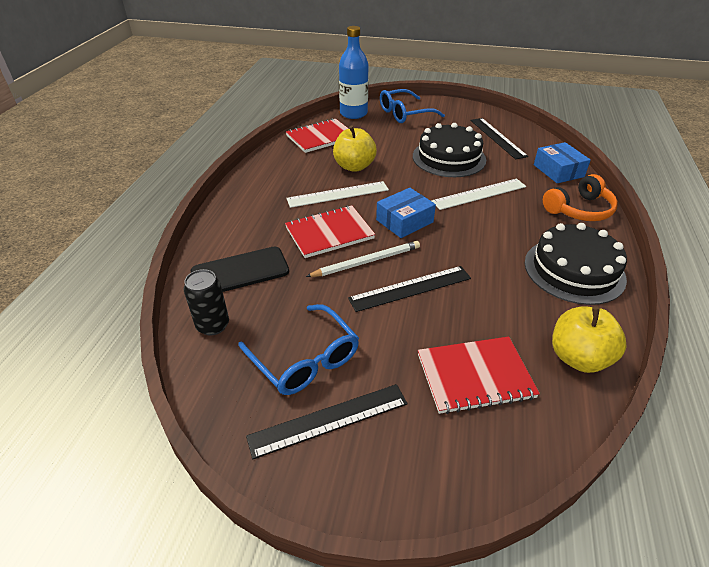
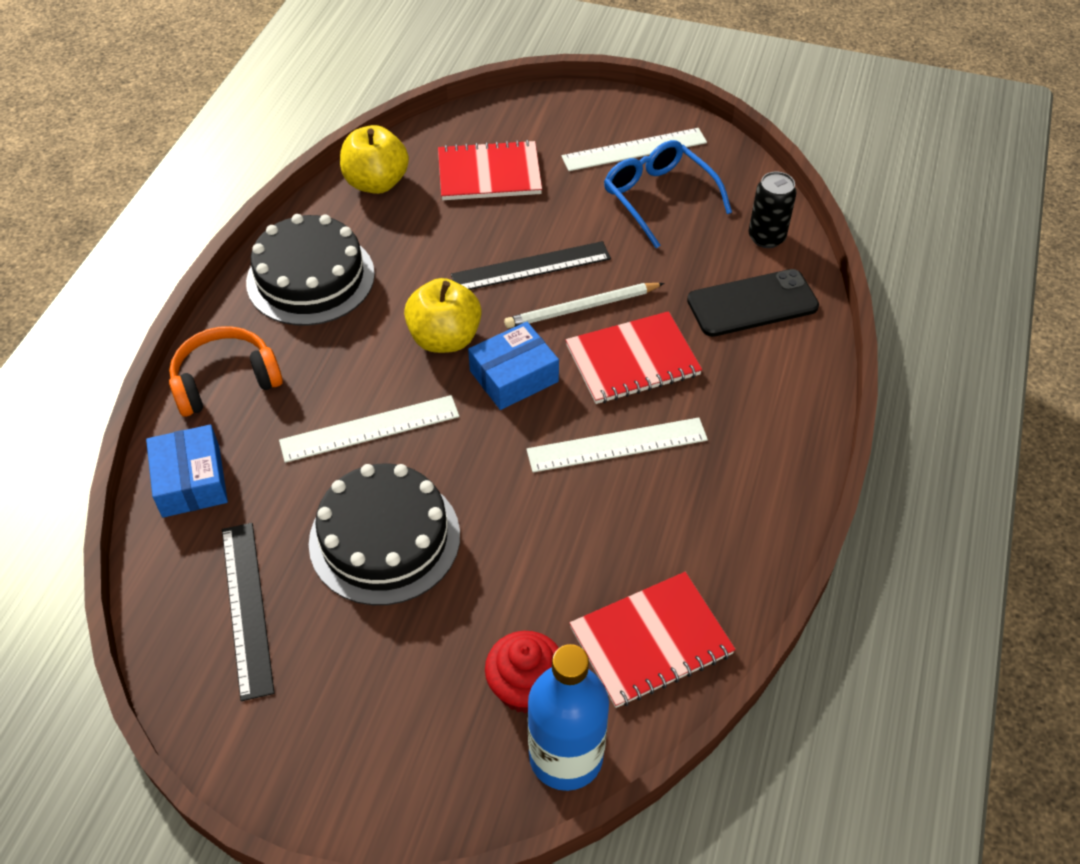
camera: 175 degrees left, 10 degrees up
black ruler [246,384,408,459] -> white ruler [562,128,707,171]
yellow apple [333,126,377,172] -> yellow apple moved to [404,278,482,353]
blue glasses [380,89,445,123] -> none
none -> red cupcake [485,631,559,713]

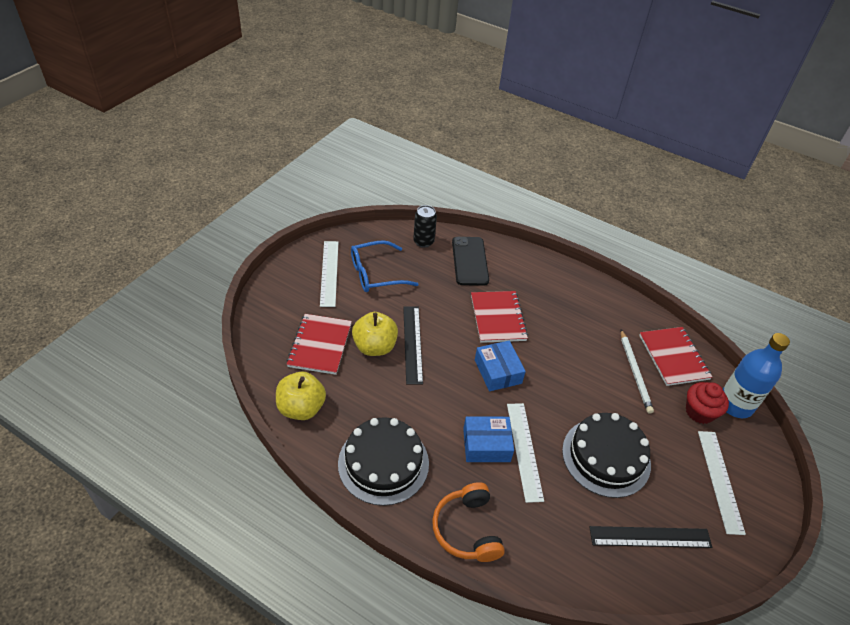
camera: 80 degrees left, 5 degrees down
blue box [146,425,228,518] -> blue box moved to [463,416,514,462]
yellow apple [404,278,482,353] -> yellow apple moved to [352,312,398,356]
white pencil [504,283,665,328] -> white pencil moved to [621,330,654,414]
white ruler [526,417,708,472] -> white ruler moved to [698,431,746,535]

